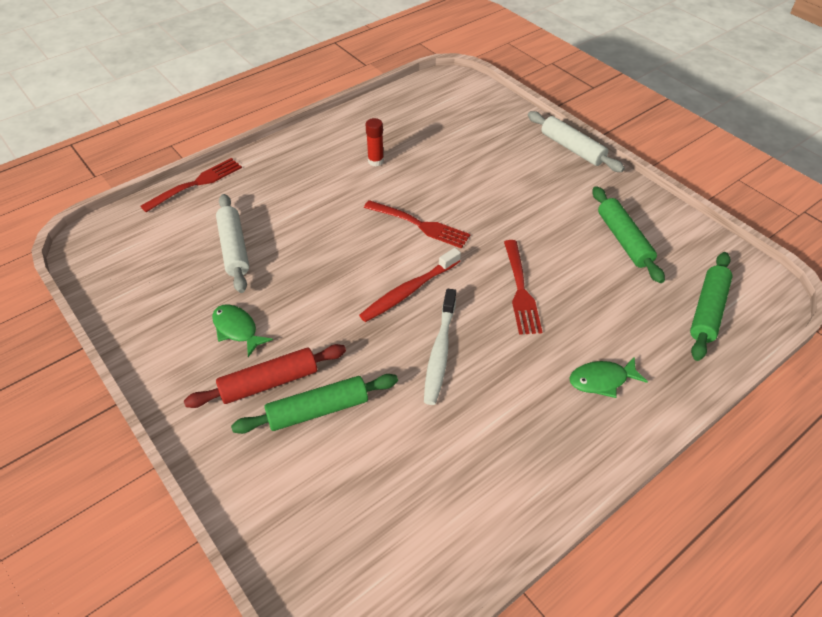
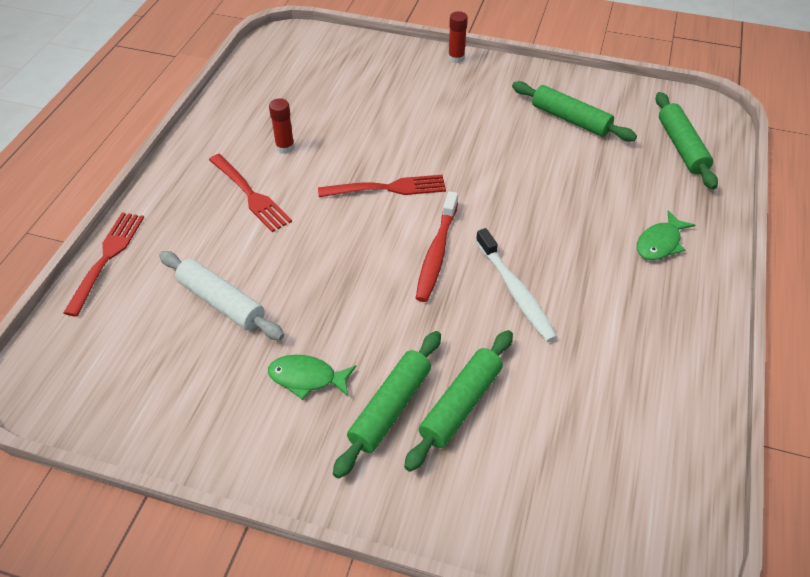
camera: 35 degrees left, 0 degrees up
red rolling pin [184,344,346,408] -> green rolling pin [333,331,441,479]
red fork [504,240,542,335] -> red fork moved to [209,154,292,232]
white rolling pin [528,111,625,172] -> red glue stick [448,11,468,63]

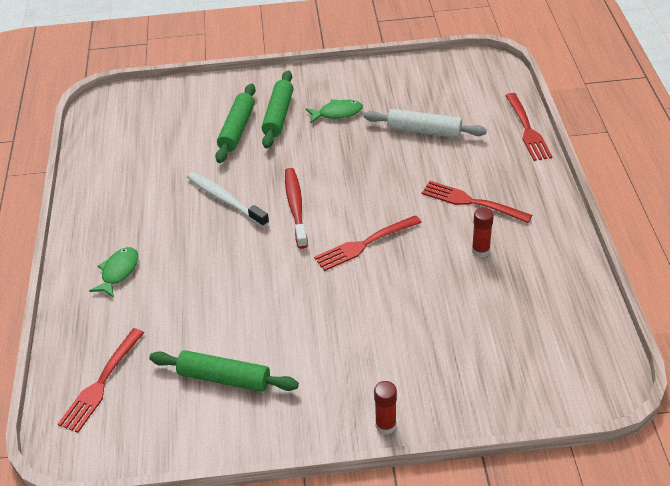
camera: 160 degrees right, 5 degrees down
green rolling pin [655,92,718,190] -> red fork [58,328,144,433]

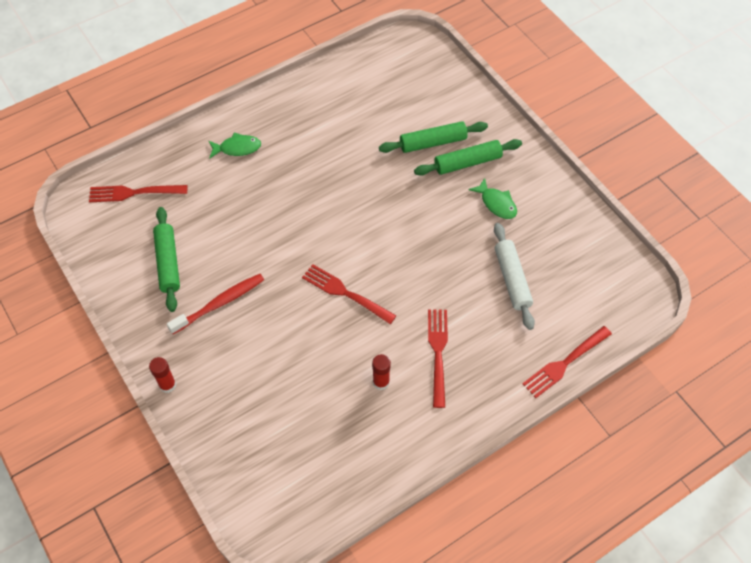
camera: 60 degrees right, 15 degrees up
white toothbrush [187,172,269,228] -> none
red toothbrush [285,168,308,249] -> red toothbrush moved to [167,274,264,334]

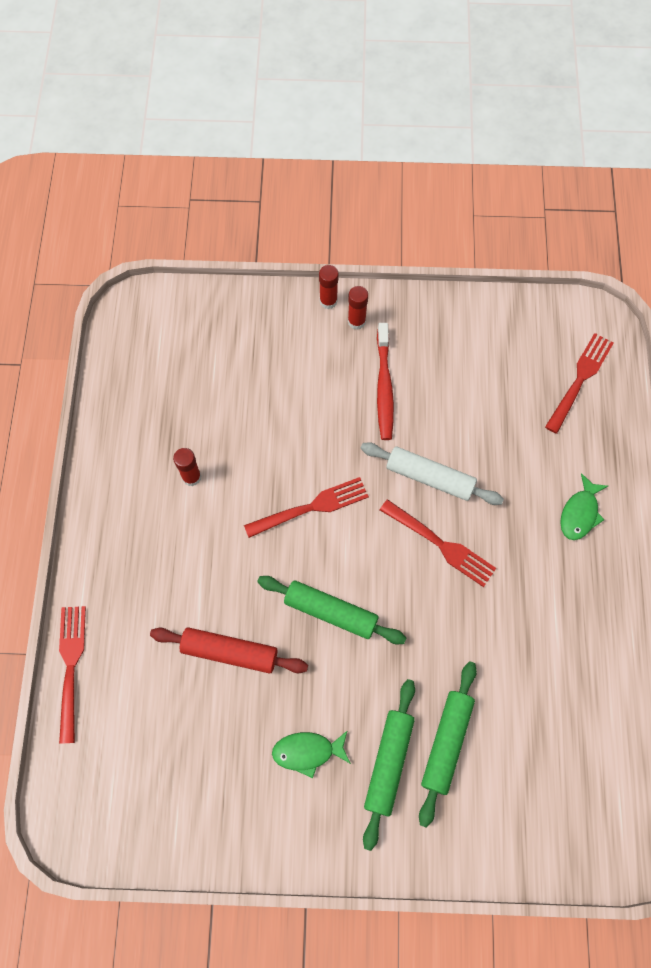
camera: 125 degrees right, 10 degrees up
green rolling pin [153,207,180,312] -> green rolling pin moved to [257,576,406,644]
red fork [428,309,448,408] -> red fork moved to [380,499,496,587]
white rolling pin [494,223,535,330] -> white rolling pin moved to [360,442,504,505]
none -> red rolling pin [150,627,308,673]
none -> red glue stick [348,286,368,329]

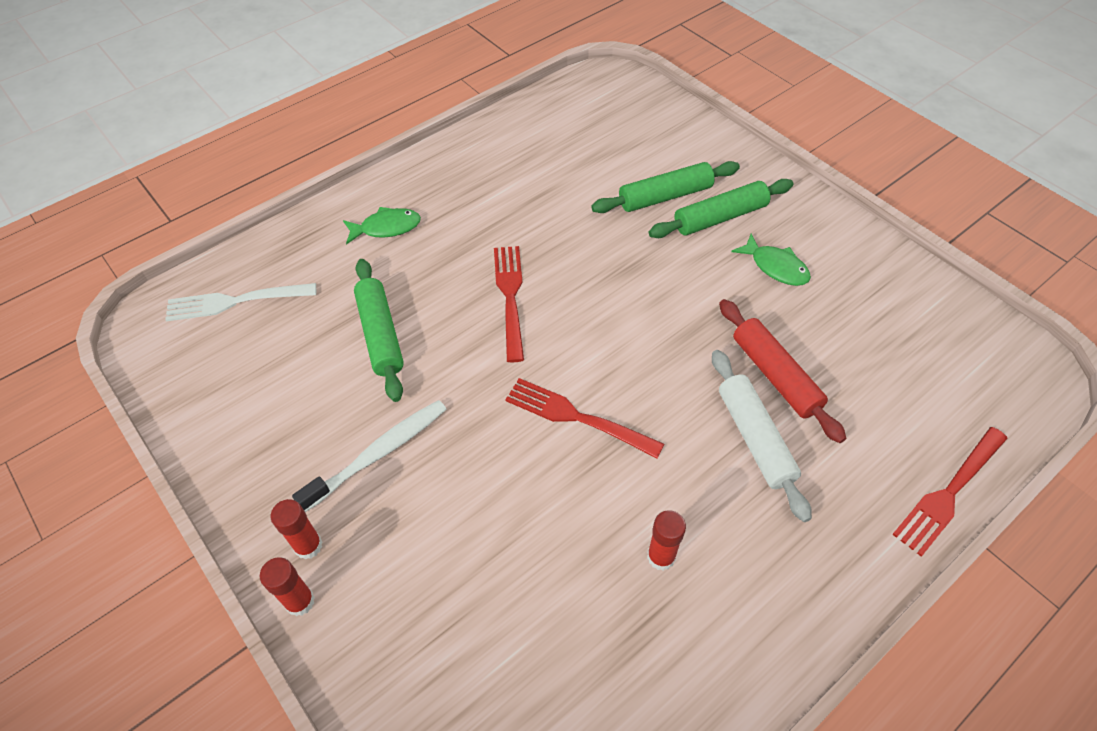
camera: 130 degrees left, 15 degrees down
green rolling pin [257,576,406,644] -> green rolling pin moved to [354,259,404,402]
white rolling pin [360,442,504,505] -> white rolling pin moved to [712,350,812,522]
red toothbrush [377,323,394,440] -> white toothbrush [292,400,447,512]
red fork [545,333,614,434] -> white fork [165,283,316,321]

